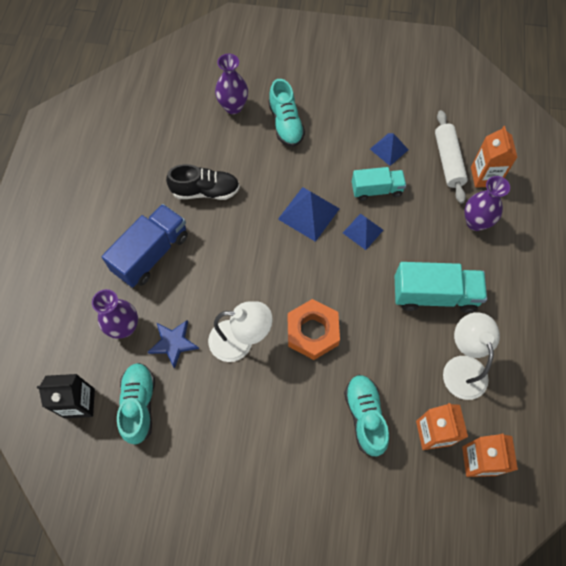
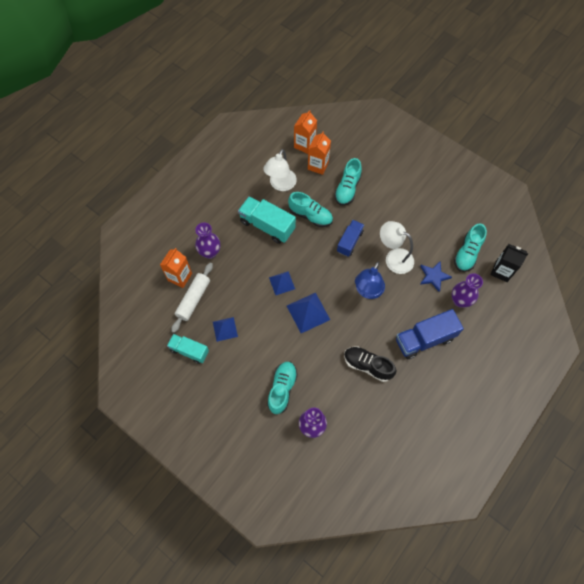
camera: 150 degrees left, 0 degrees up
orange nut [288,299,340,360] -> blue truck [337,220,364,257]
turquoise truck [352,167,406,201] -> turquoise truck moved to [167,334,209,364]
none -> turquoise shoe [288,192,333,227]
none -> blue lamp [355,262,385,299]

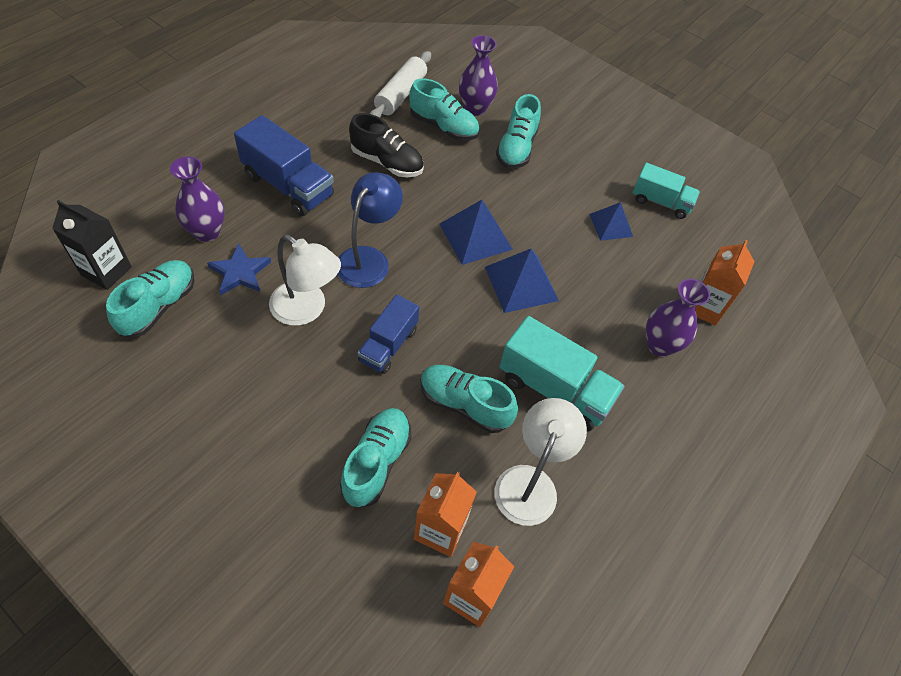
camera: 175 degrees right, 10 degrees down
white rolling pin [171,263,213,333] -> white rolling pin moved to [370,51,431,118]
blue pyramid [269,271,295,295] -> blue pyramid [485,249,559,313], size x1.54
blue truck [396,309,464,359] -> blue truck turned 60 degrees clockwise [234,115,334,216]
none -> turquoise shoe [409,78,479,141]

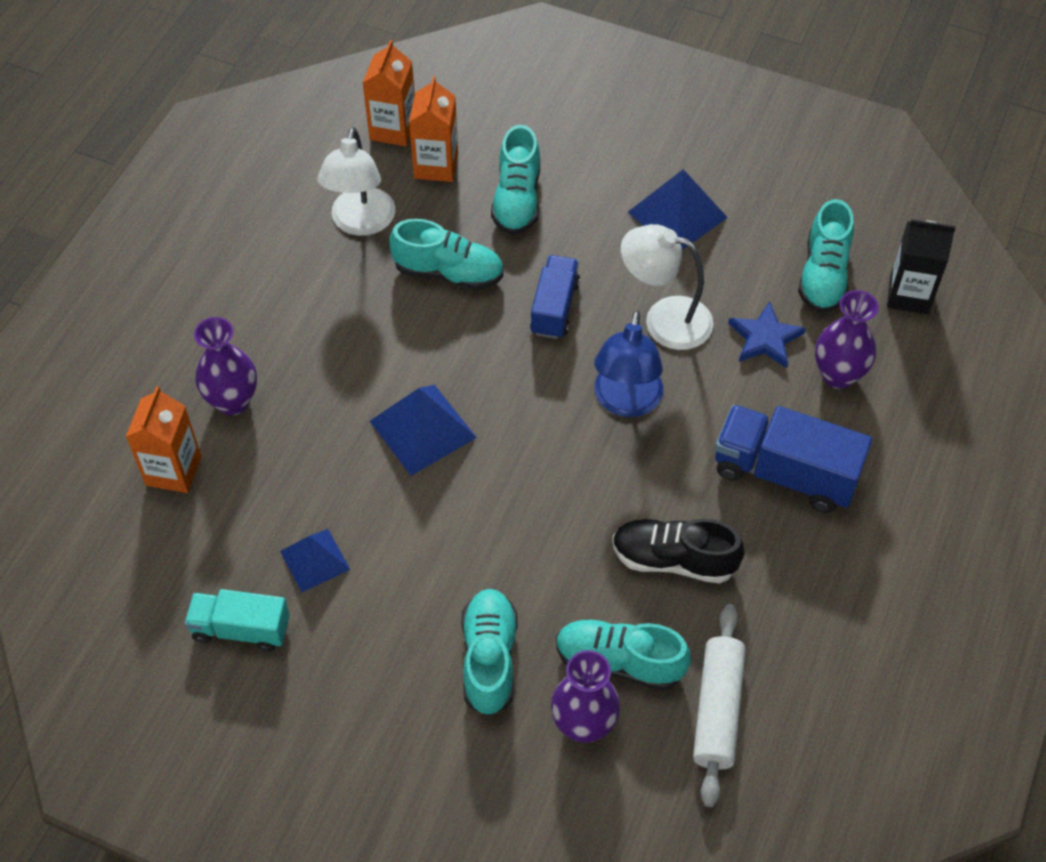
camera: 170 degrees right, 0 degrees up
blue pyramid [439,200,513,265] -> blue pyramid moved to [628,169,728,250]
turquoise truck [499,316,625,431] -> none

